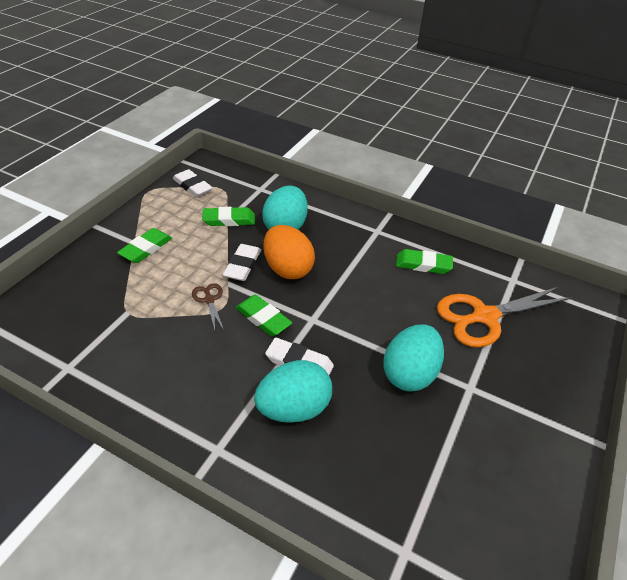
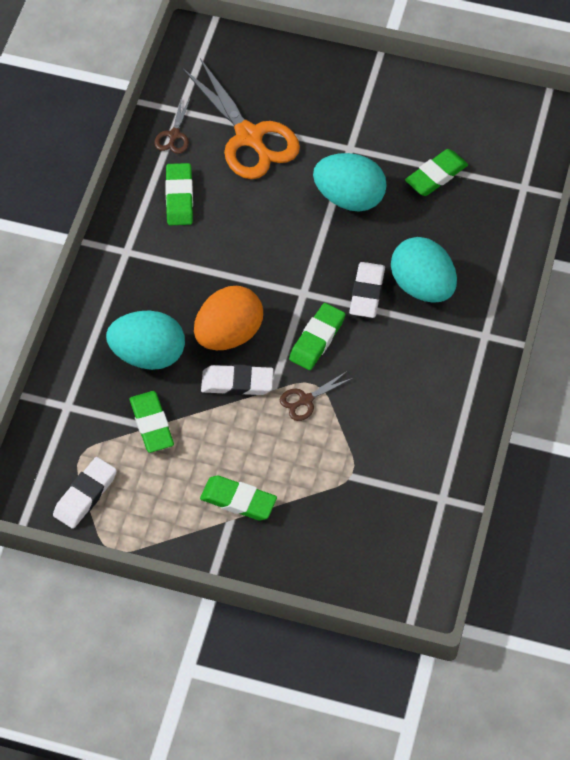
camera: 100 degrees left, 15 degrees up
none -> brown scissors [154,97,191,154]
none -> green eraser [405,149,468,196]

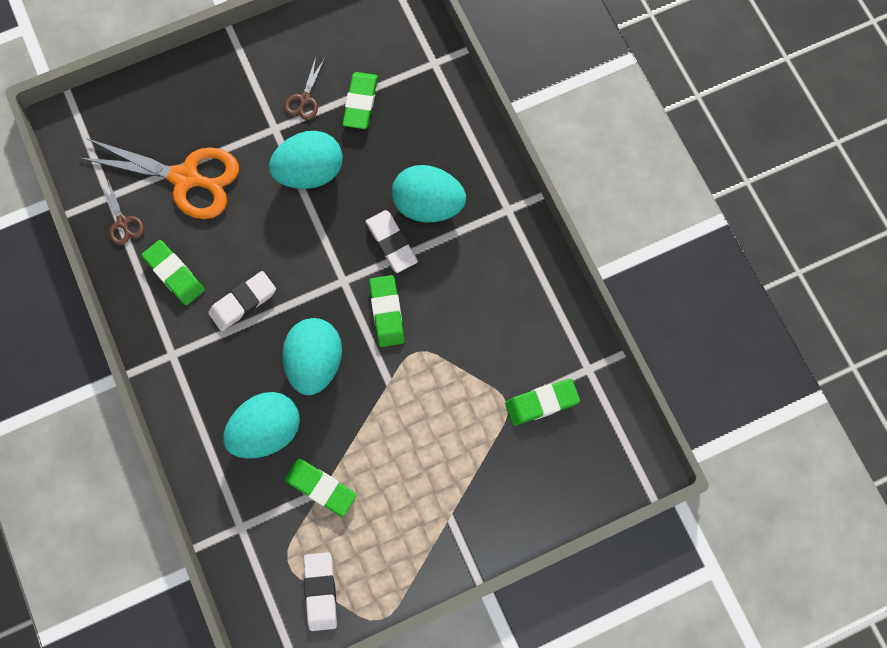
camera: 40 degrees left, 15 degrees up
orange egg [194,286,263,350] -> turquoise egg [282,318,342,395]
green eraser [200,475,277,521] -> green eraser moved to [505,379,580,426]
white eraser [201,365,274,395] -> white eraser moved to [208,271,276,331]
brown scissors [280,371,353,421] -> brown scissors moved to [284,57,325,120]

